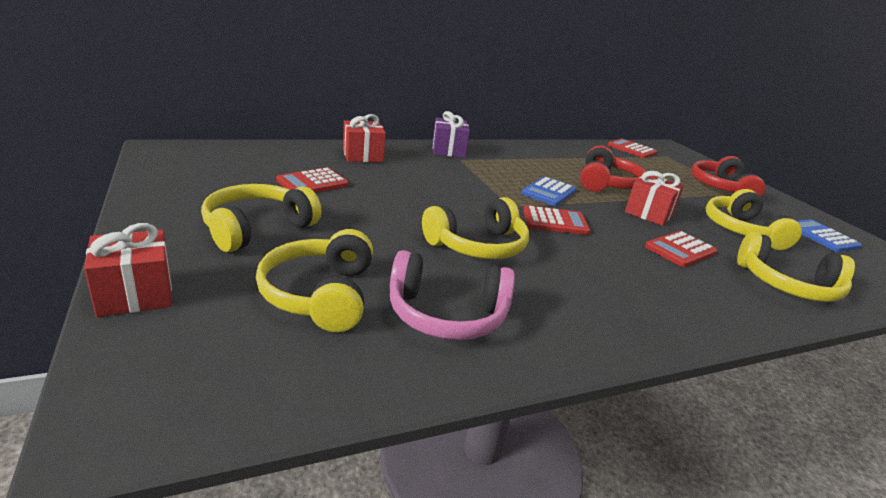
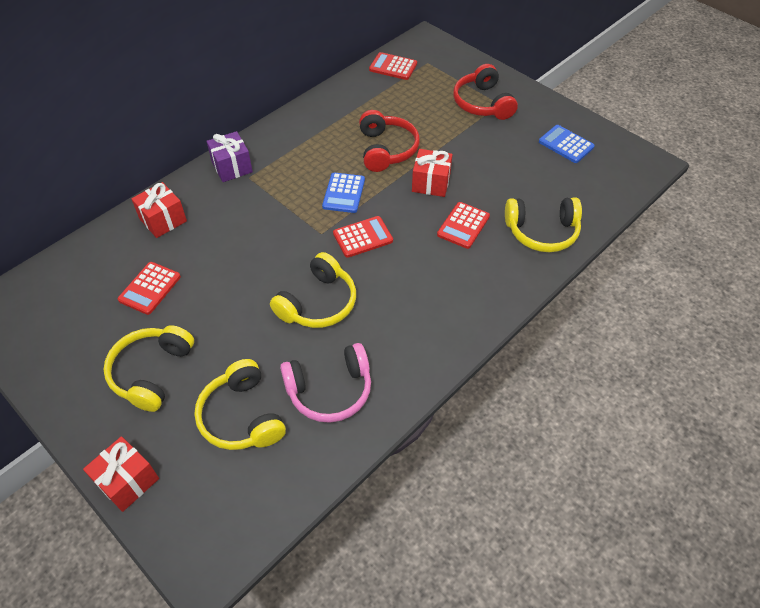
camera: 20 degrees left, 25 degrees up
yellow headphones [706,189,802,250] -> none

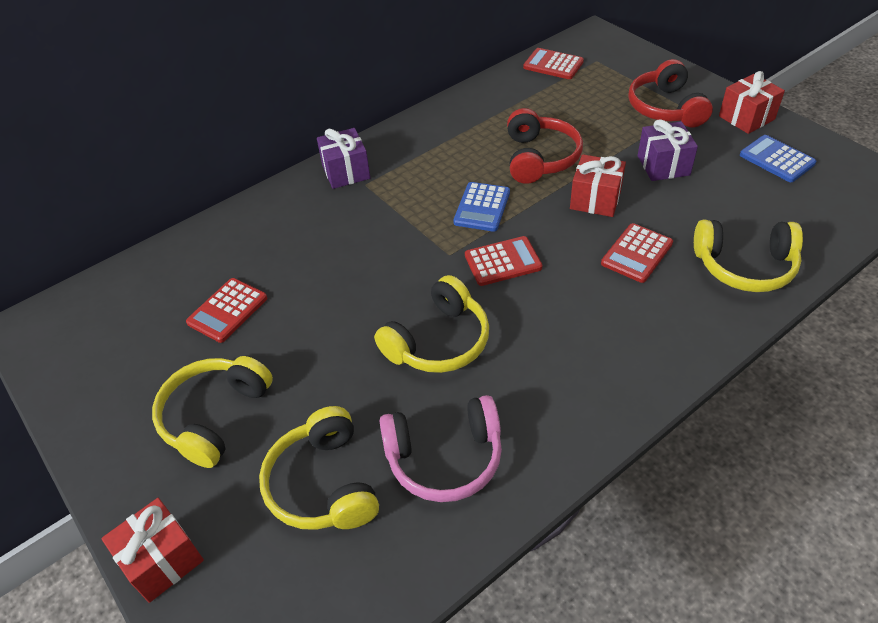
camera: 10 degrees right, 5 degrees down
red gift [131,182,187,238] -> red gift moved to [719,71,785,134]
none -> purple gift [638,119,698,181]

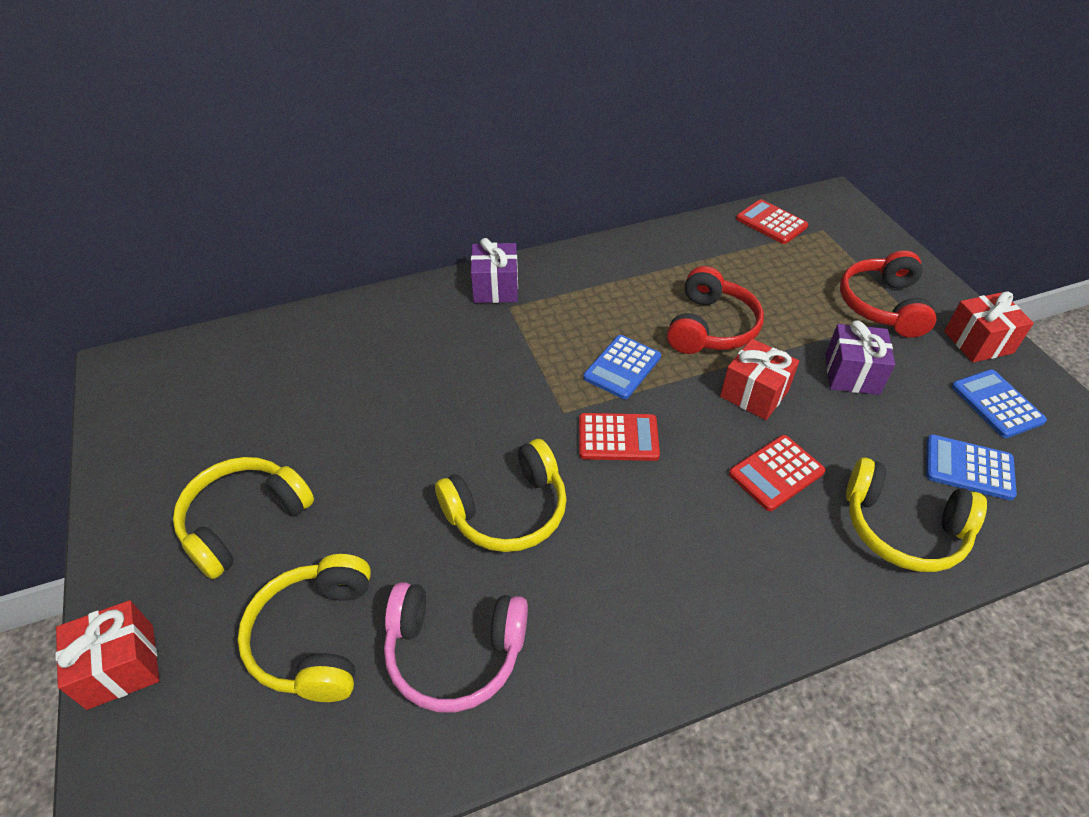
camera: 15 degrees right, 0 degrees up
red calculator [186,278,267,343] -> none
none -> blue calculator [926,435,1017,501]

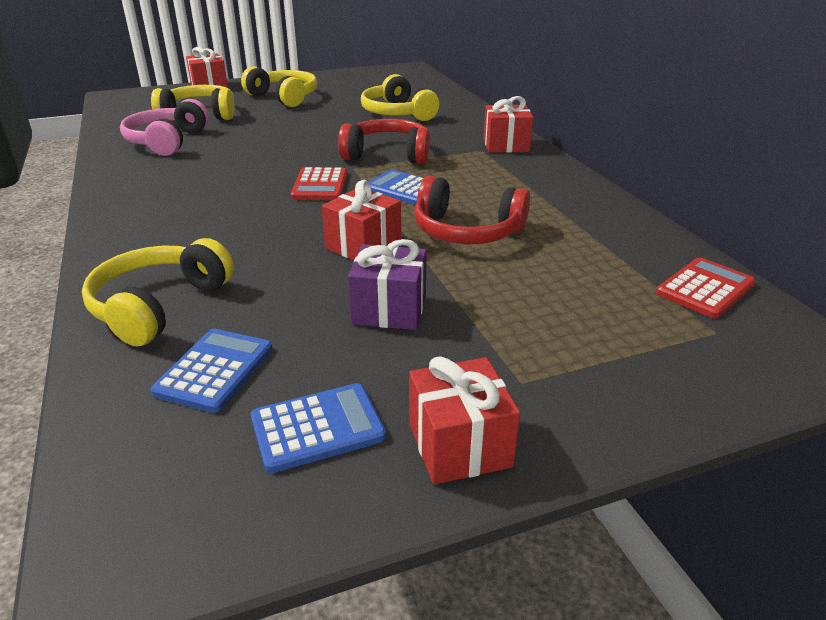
camera: 90 degrees right, 15 degrees down
yellow headphones [435,439,567,552] -> yellow headphones moved to [361,74,439,121]
purple gift [471,238,518,303] -> red gift [484,96,533,153]
red calculator [729,435,826,511] -> none
red headphones [840,250,936,338] -> red headphones moved to [338,119,430,164]

